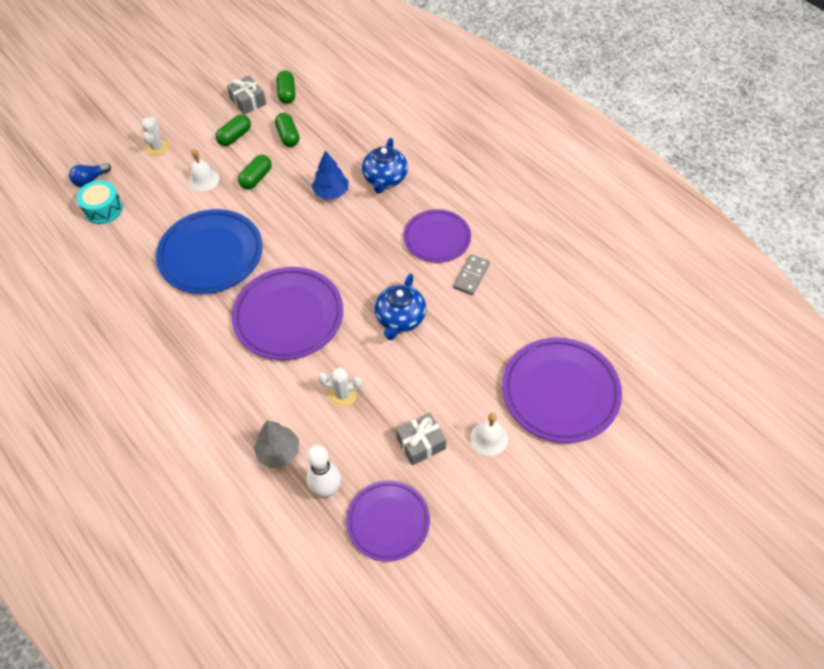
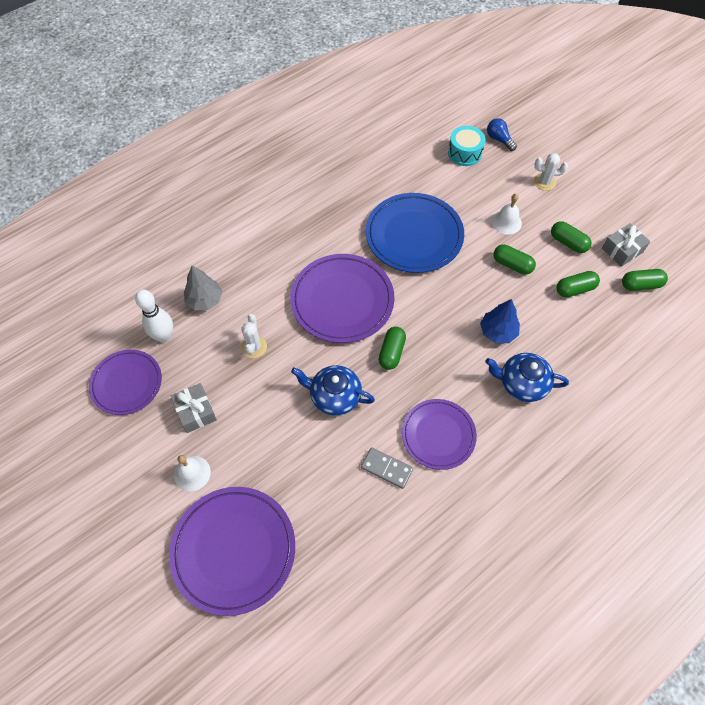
camera: 90 degrees right, 5 degrees up
none -> green capsule [378,327,406,370]

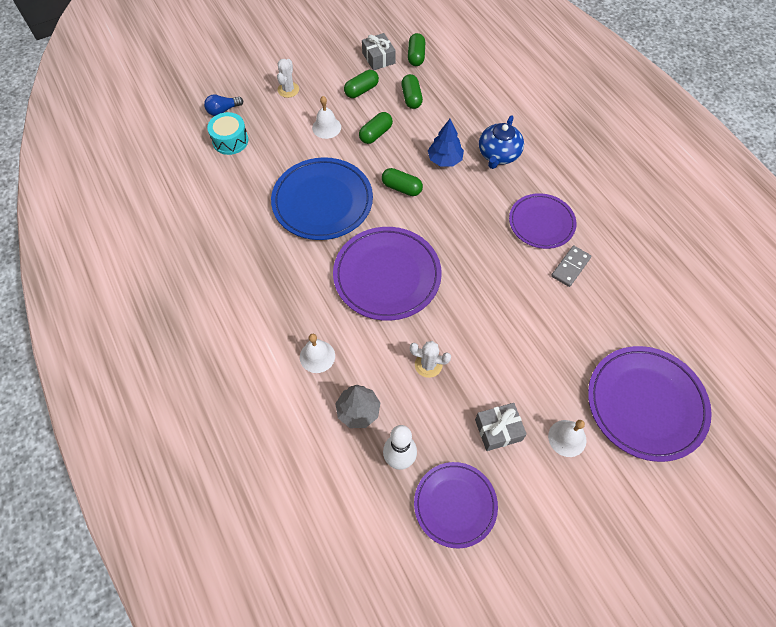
camera: 80 degrees left, 0 degrees up
blue teapot [291,365,375,416] -> none
green capsule [378,327,406,370] -> green capsule moved to [382,168,423,196]
none -> white bell [300,334,335,373]

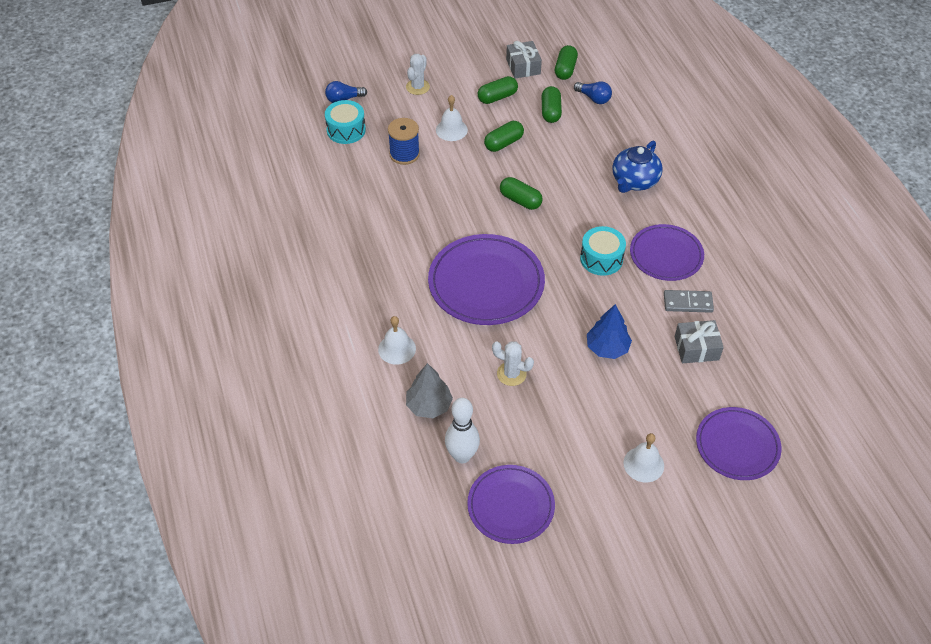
camera: 10 degrees right, 10 degrees down
blue plate [271,157,373,240] -> none
blue tree [428,119,464,167] -> blue tree moved to [587,304,632,359]
grey gift [475,403,527,451] -> grey gift moved to [675,320,724,363]
grey domino [551,246,591,287] -> grey domino turned 45 degrees clockwise [664,290,714,313]
purple plate [588,346,712,462] -> purple plate [696,407,782,480], size x0.65
none -> blue spool [388,118,420,165]
none -> blue light bulb [574,82,612,104]
none -> turquoise drum [580,226,626,276]

